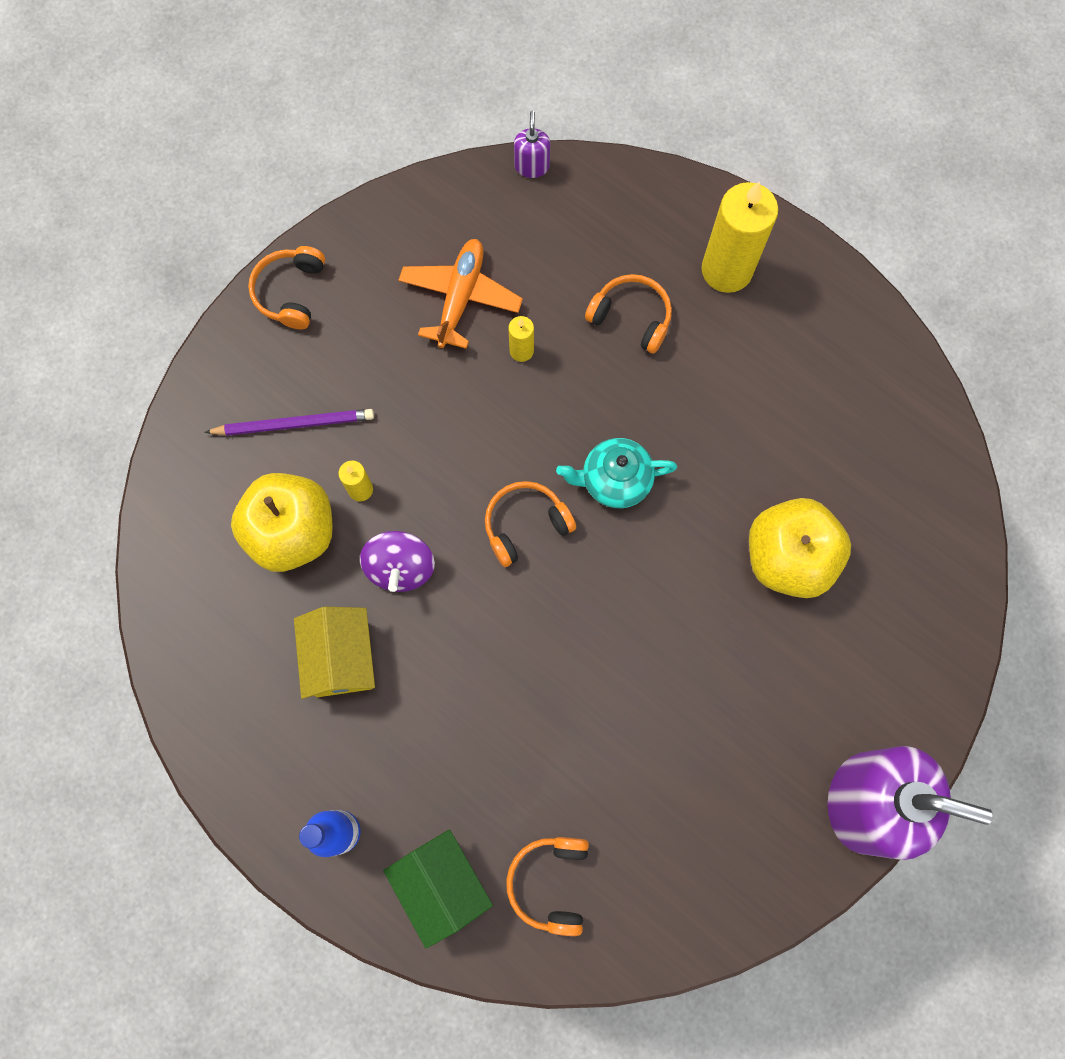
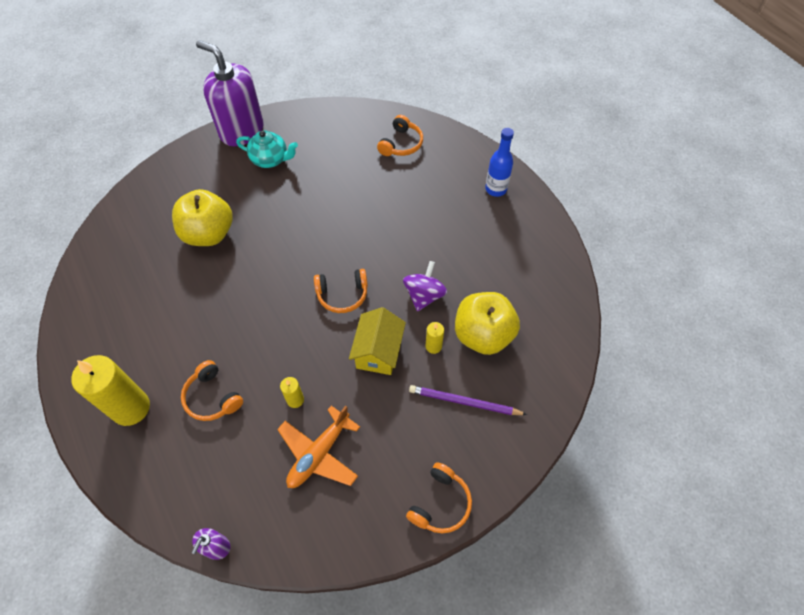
camera: 160 degrees left, 15 degrees down
yellow house [294,607,375,699] -> yellow house moved to [349,307,406,375]
green house [384,830,493,948] -> none
turquoise teapot [556,438,677,508] -> turquoise teapot moved to [236,130,298,168]

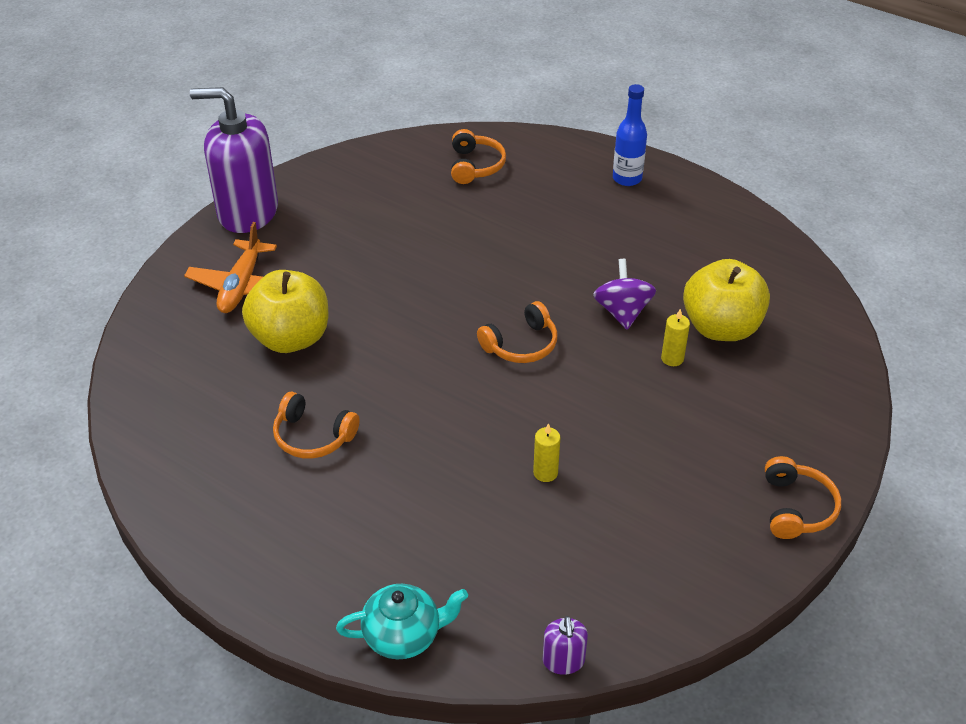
camera: 25 degrees left, 15 degrees down
yellow candle [71,355,150,426] -> none
orange headphones [181,360,243,421] -> orange headphones moved to [273,392,360,459]
turquoise teapot [236,130,298,168] -> turquoise teapot moved to [336,584,468,659]
orange plane [277,406,360,488] -> orange plane moved to [184,222,277,313]
yellow house [349,307,406,375] -> none
purple pencil [409,385,527,415] -> none

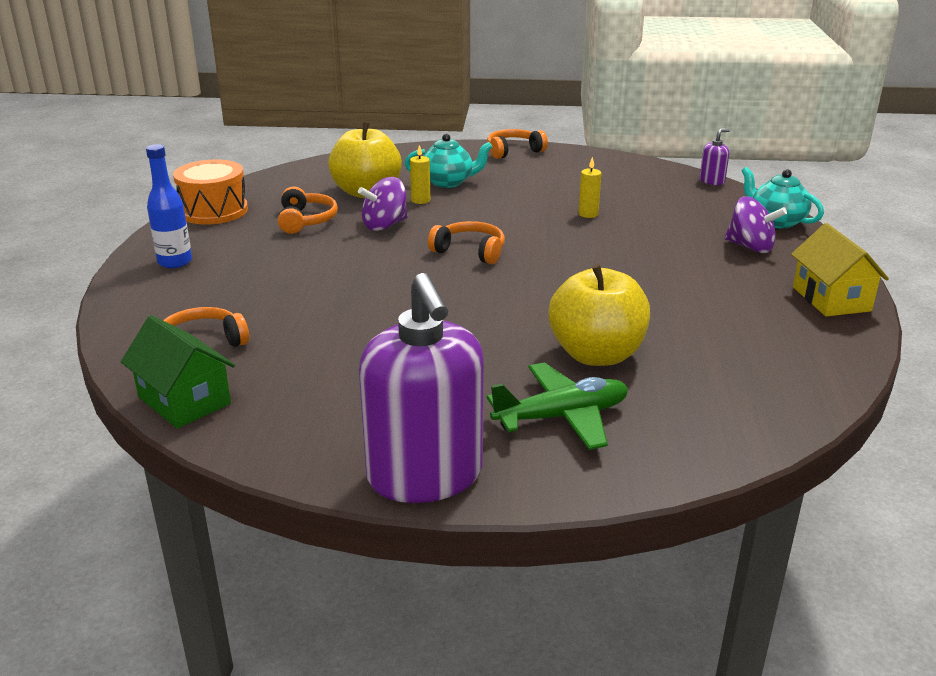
camera: 120 degrees left, 15 degrees down
orange plane [184,222,277,313] -> green plane [487,362,628,450]
orange headphones [273,392,360,459] -> orange headphones moved to [278,187,338,234]
none -> green house [121,315,235,428]
none -> orange drum [173,159,248,225]
none -> turquoise teapot [405,134,492,188]
none -> purple spinning top [724,196,787,253]
none -> yellow house [791,223,889,317]

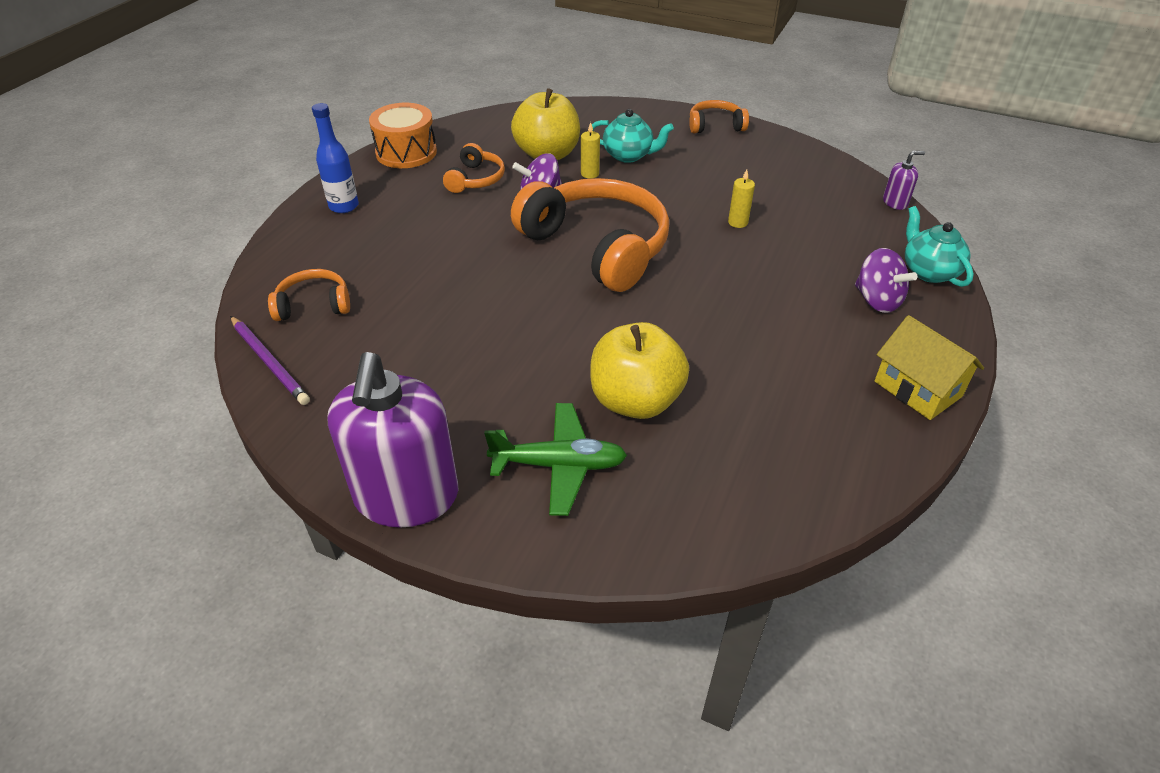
camera: 20 degrees right, 15 degrees up
green house [121,315,235,428] -> purple pencil [230,316,310,405]
orange headphones [428,221,505,264] -> orange headphones [511,178,669,292], size x2.12
yellow house [791,223,889,317] -> yellow house turned 45 degrees counterclockwise [875,315,984,420]

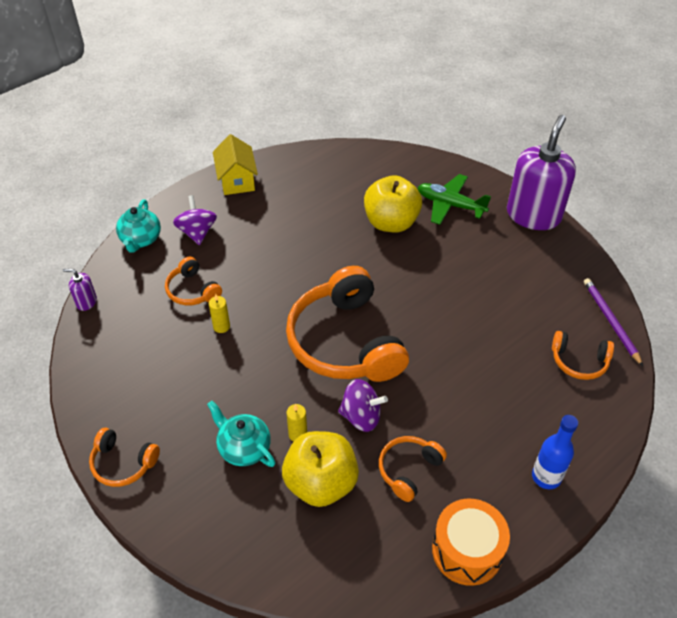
camera: 155 degrees left, 5 degrees up
none -> orange headphones [165,257,222,305]

